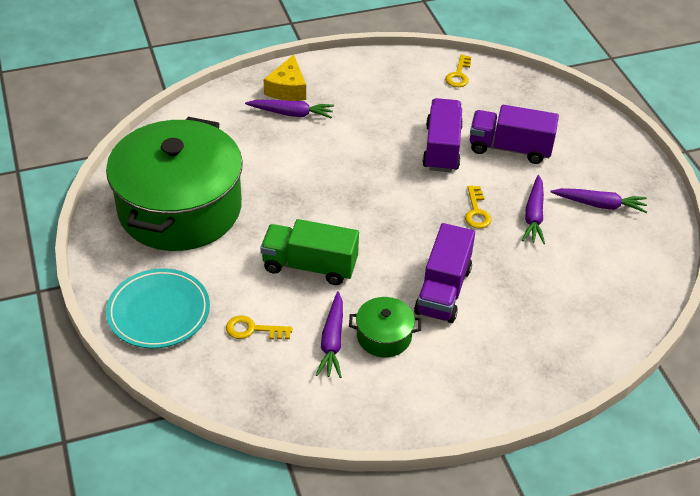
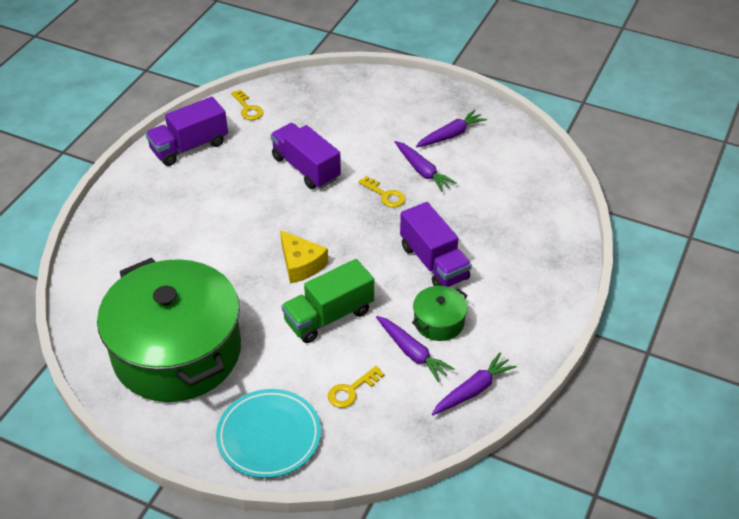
camera: 45 degrees left, 0 degrees up
purple carrot [245,100,334,118] -> purple carrot moved to [432,353,517,415]
yellow cheese [264,54,306,101] -> yellow cheese moved to [280,230,328,283]
purple truck [470,105,559,164] -> purple truck moved to [145,97,228,166]

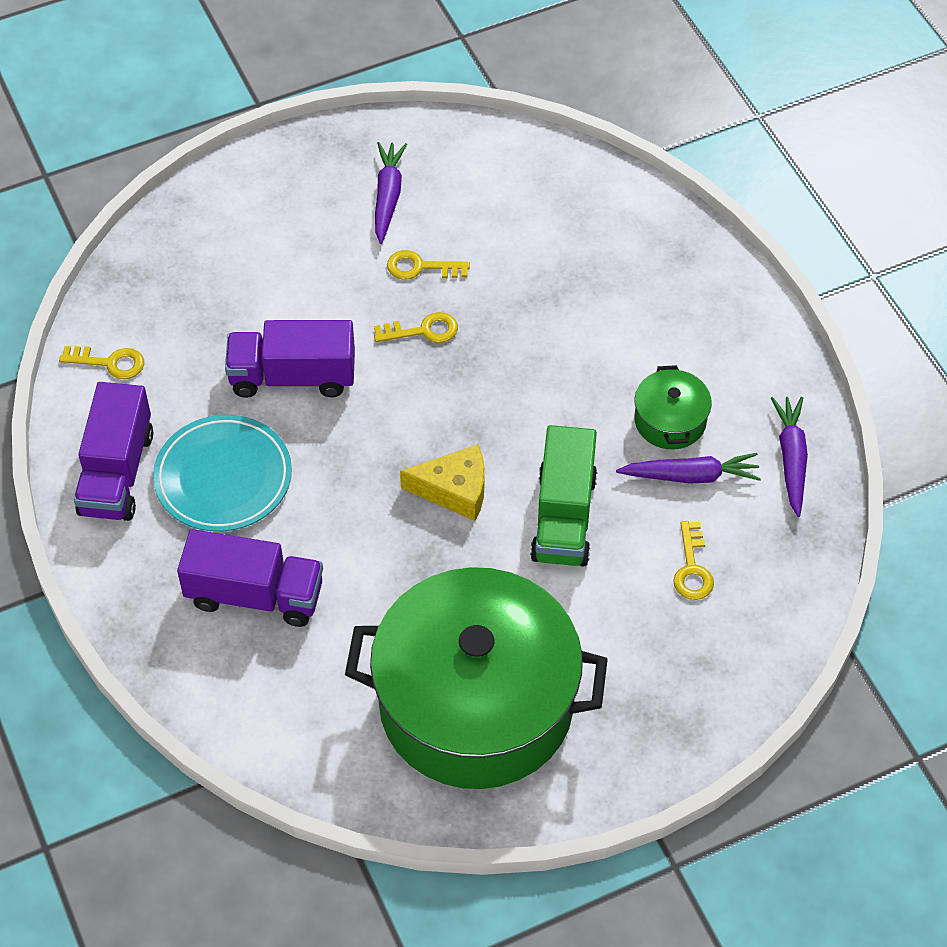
camera: 50 degrees left, 10 degrees up
turquoise plate [216,389,321,478] -> turquoise plate moved to [153,415,292,532]
purple carrot [395,141,457,192] -> yellow key [387,250,470,280]
purple truck [400,202,472,287] -> purple truck moved to [177,529,323,627]

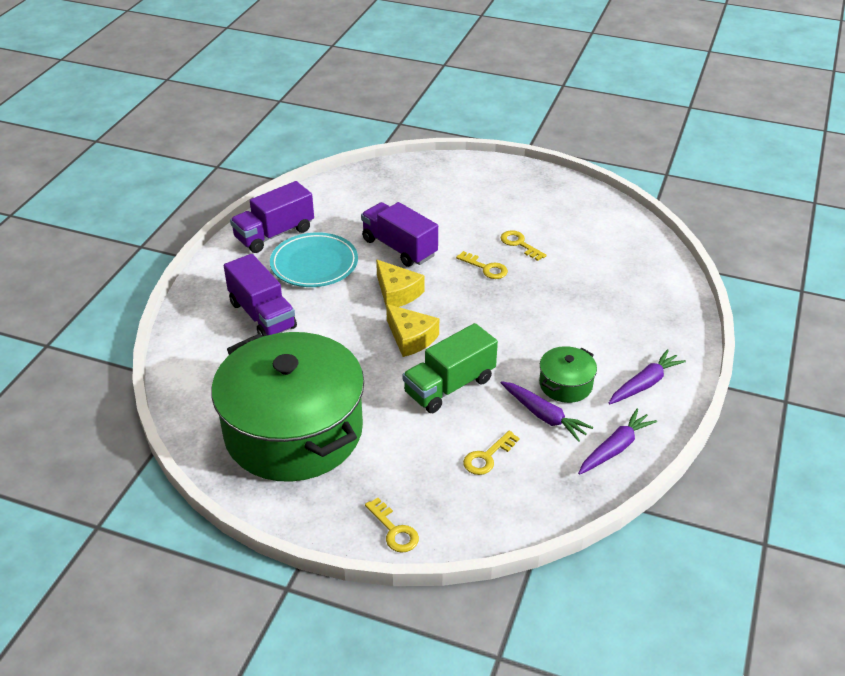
camera: 45 degrees right, 15 degrees down
yellow key [59,346,144,379] -> yellow key moved to [365,498,419,553]
purple carrot [375,142,407,244] -> purple carrot moved to [608,349,686,404]
none -> yellow cheese [376,260,424,307]

